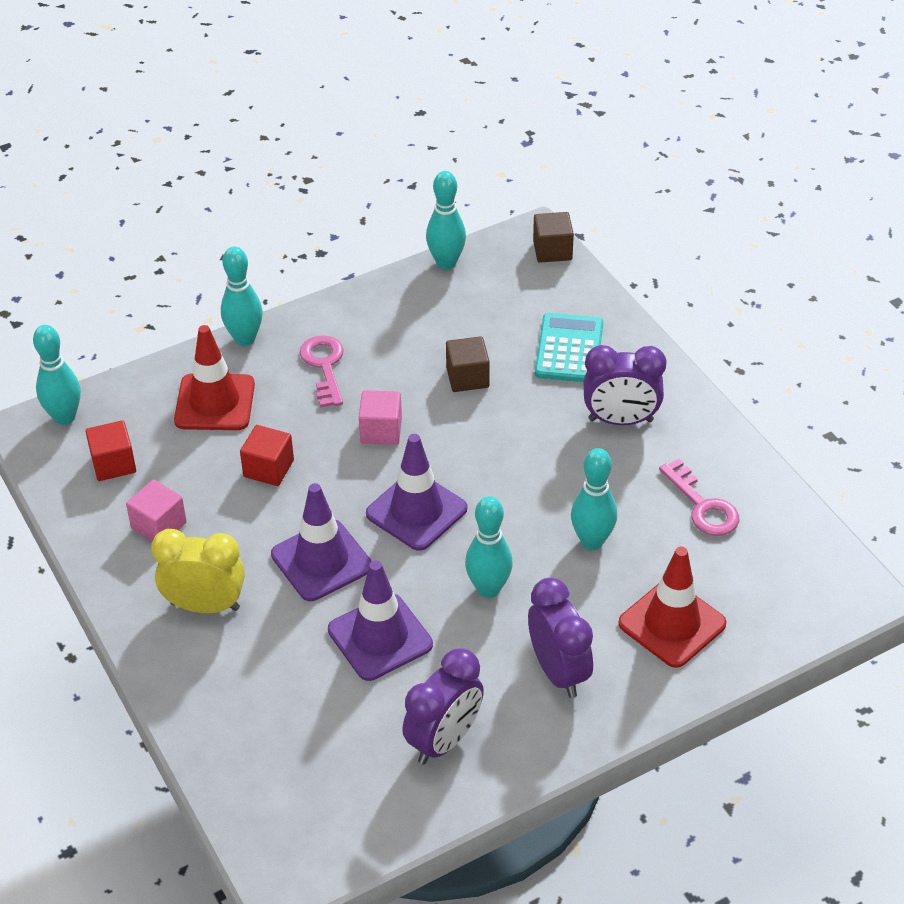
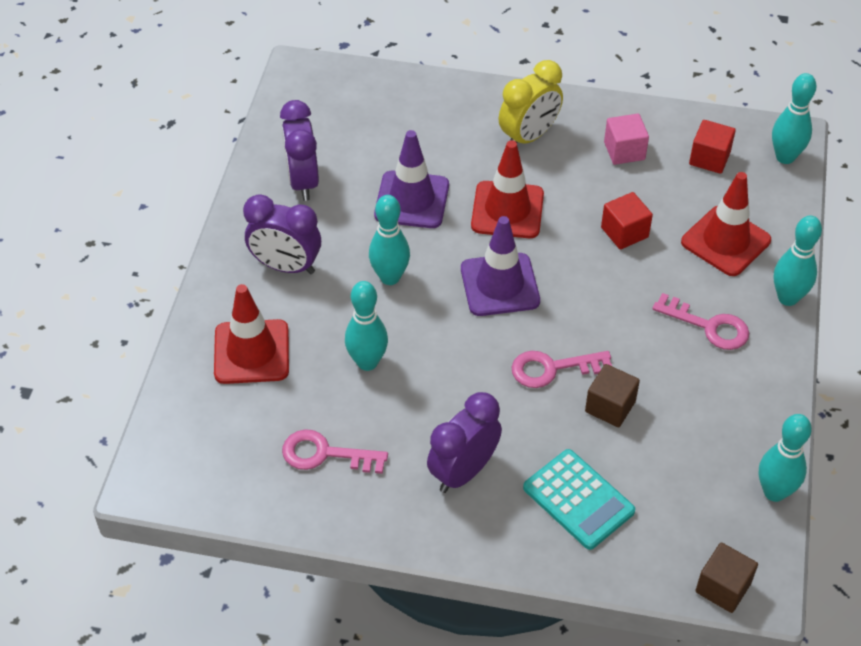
camera: 130 degrees right, 5 degrees up
purple traffic cone [271,483,372,601] -> red traffic cone [471,140,544,238]
pink cube [359,390,402,445] -> none
none -> pink key [511,351,612,388]

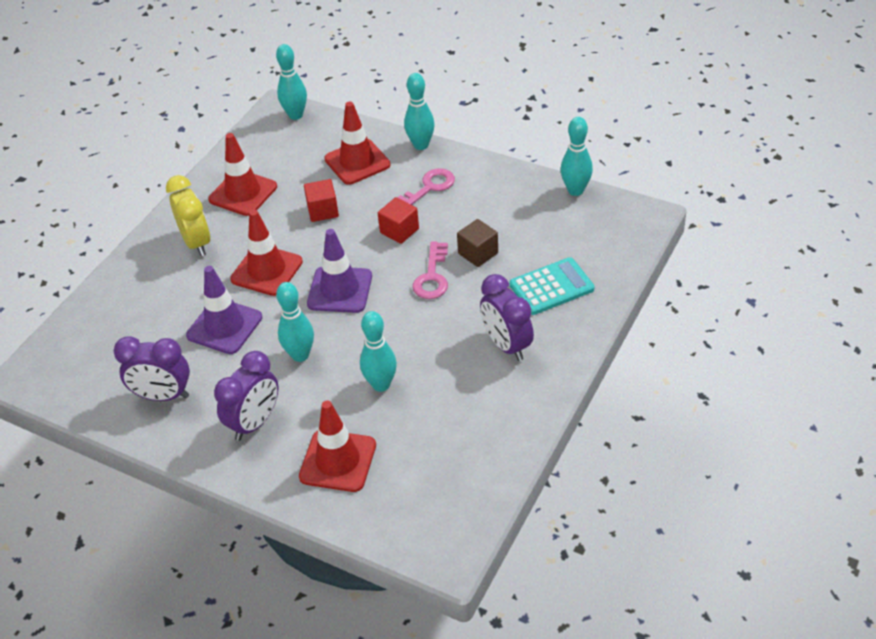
camera: 70 degrees left, 5 degrees down
pink key [282,429,388,474] -> none
pink cube [604,113,649,165] -> red traffic cone [208,133,277,216]
red cube [689,120,736,174] -> red cube moved to [378,197,419,244]
brown cube [695,543,758,613] -> none

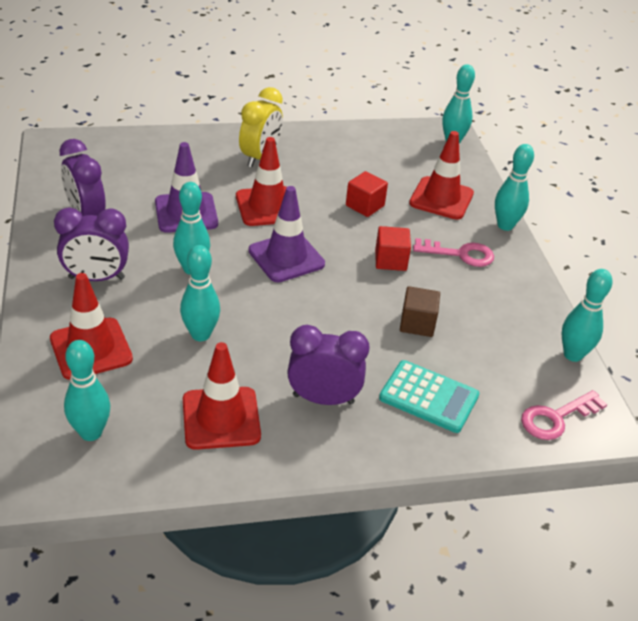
camera: 45 degrees right, 5 degrees down
red traffic cone [208,133,277,216] -> red traffic cone moved to [183,342,261,450]
pink key [412,242,448,299] -> pink key moved to [521,390,607,440]
purple clock [480,274,534,361] -> purple clock turned 75 degrees clockwise [287,325,370,405]
none -> turquoise bowling pin [64,340,110,441]

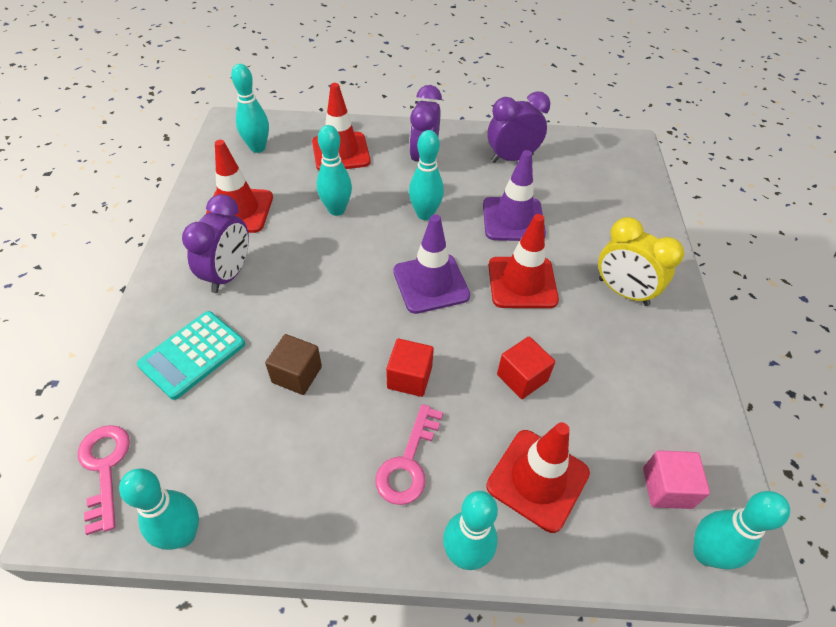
camera: 105 degrees right, 10 degrees up
none -> pink cube [643,450,710,509]

